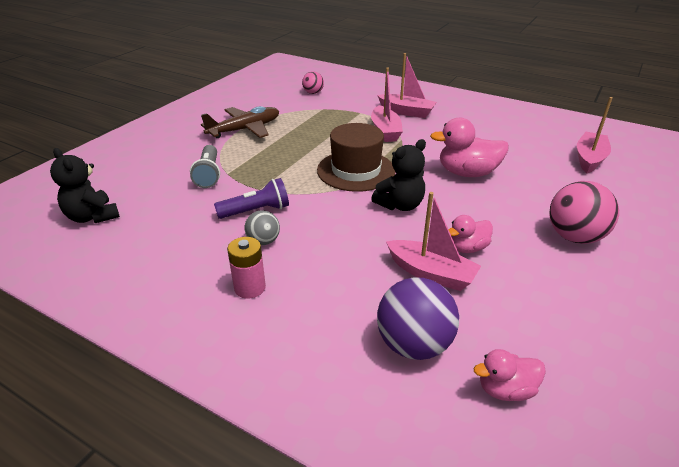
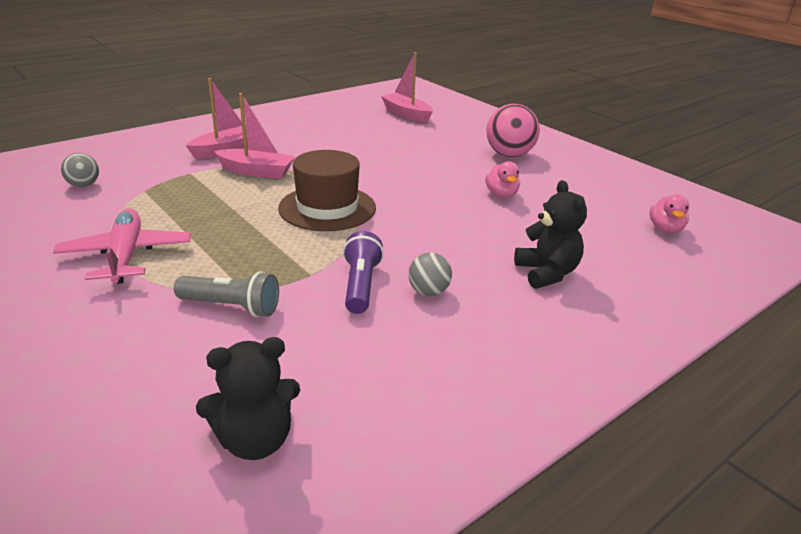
camera: 70 degrees left, 5 degrees down
brown plane [201,106,279,138] -> pink plane [53,208,191,284]
pink battery [227,237,266,299] -> none
pink ball [302,71,324,94] -> grey ball [61,153,99,187]
black teddy bear [371,139,426,211] -> black teddy bear moved to [514,180,587,289]
purple ball [377,277,459,360] -> none
pink boat [386,192,481,291] -> none
pink duck [430,118,509,177] -> none

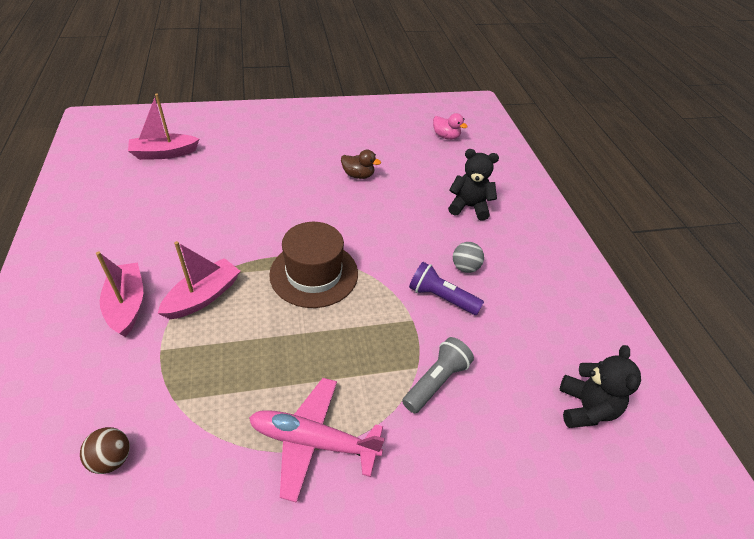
camera: 65 degrees left, 15 degrees up
grey ball [61,153,99,187] -> brown ball [80,427,130,474]
pink duck [485,161,520,198] -> brown duck [341,150,381,179]
pink ball [487,104,540,157] -> none

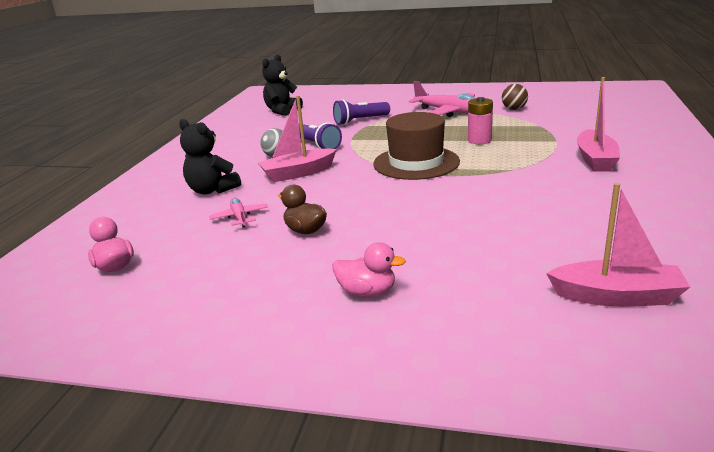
camera: 150 degrees left, 20 degrees down
brown ball [80,427,130,474] -> brown ball moved to [502,84,528,110]
pink boat [158,241,240,319] -> pink boat moved to [258,95,337,182]
grey flashlight [402,337,474,413] -> purple flashlight [333,99,390,125]
none -> pink plane [209,198,268,227]
none -> pink duck [333,242,406,297]
none -> pink battery [468,97,493,144]

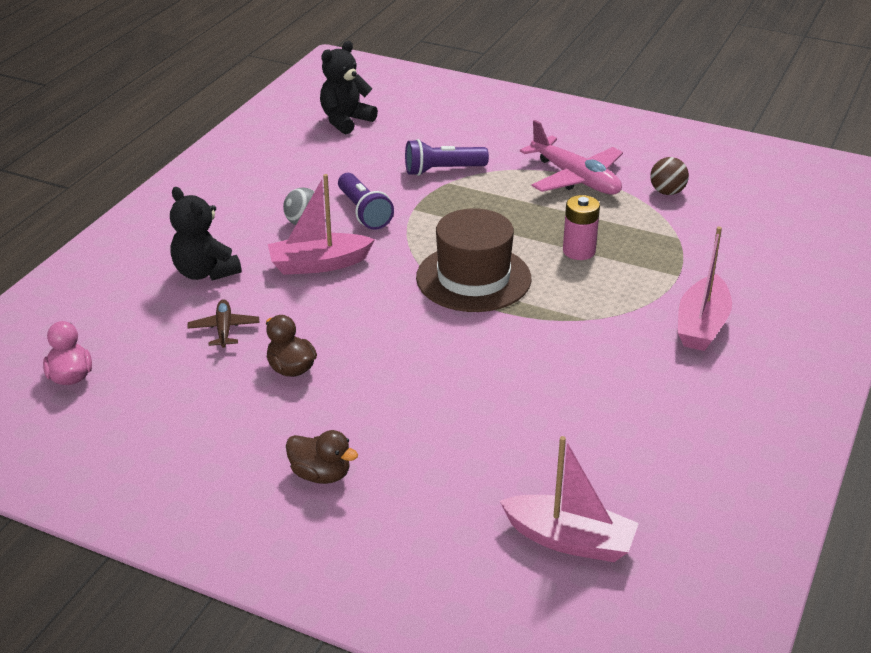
camera: 10 degrees right, 10 degrees up
pink plane [209,198,268,227] -> brown plane [187,299,259,348]
pink duck [333,242,406,297] -> brown duck [286,430,358,484]

